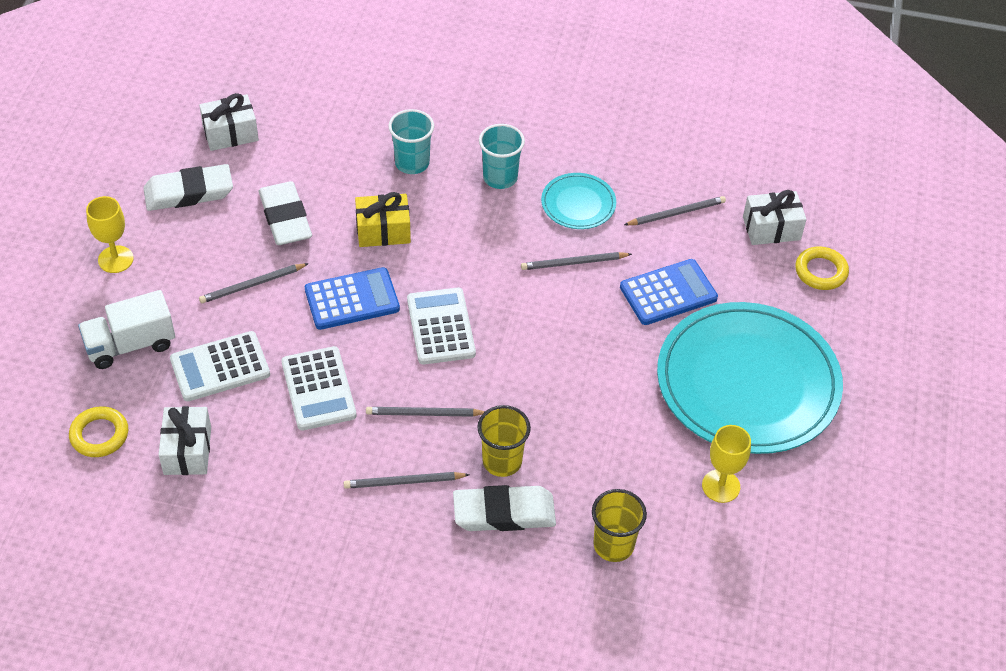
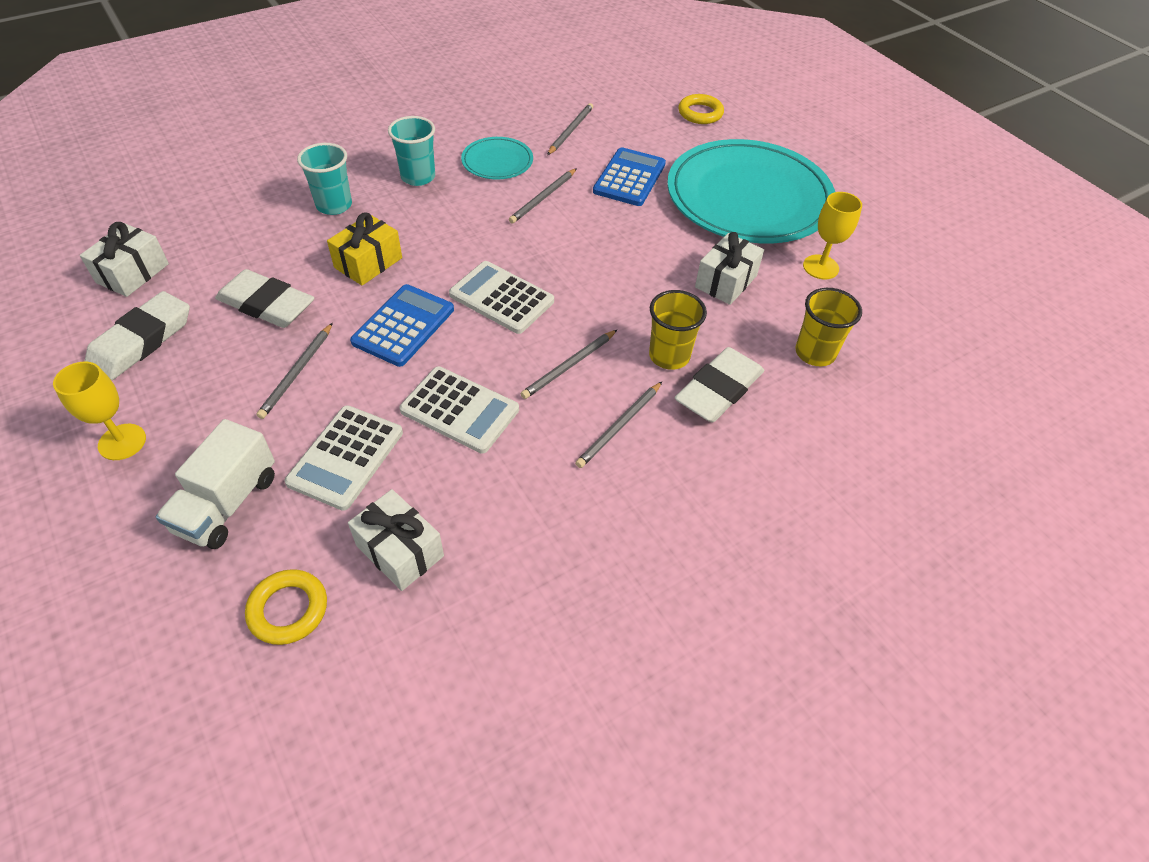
camera: 45 degrees left, 0 degrees up
white gift [743,190,807,245] -> white gift moved to [695,232,764,305]

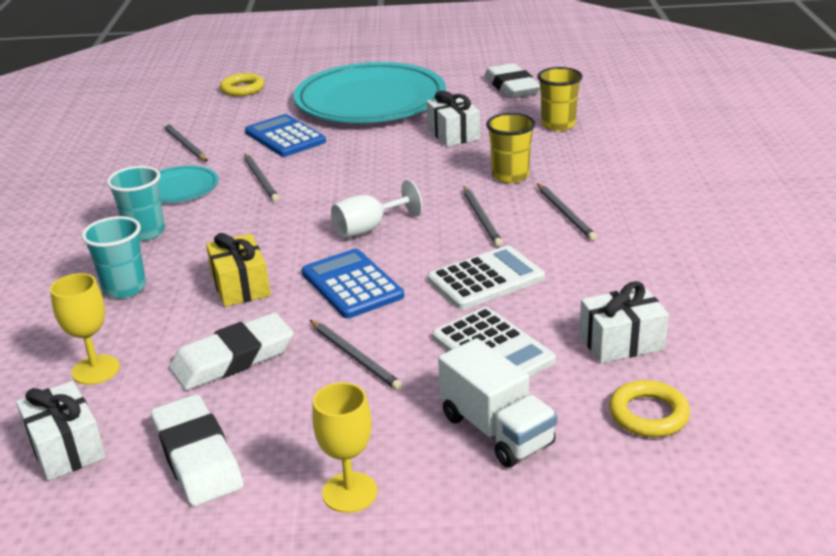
camera: 55 degrees left, 20 degrees down
white calculator [449,261,554,334] -> white goblet [331,180,422,238]
white eraser [675,347,764,422] -> white eraser moved to [485,63,540,99]
yellow goblet [803,192,862,279] -> yellow goblet moved to [50,273,120,385]

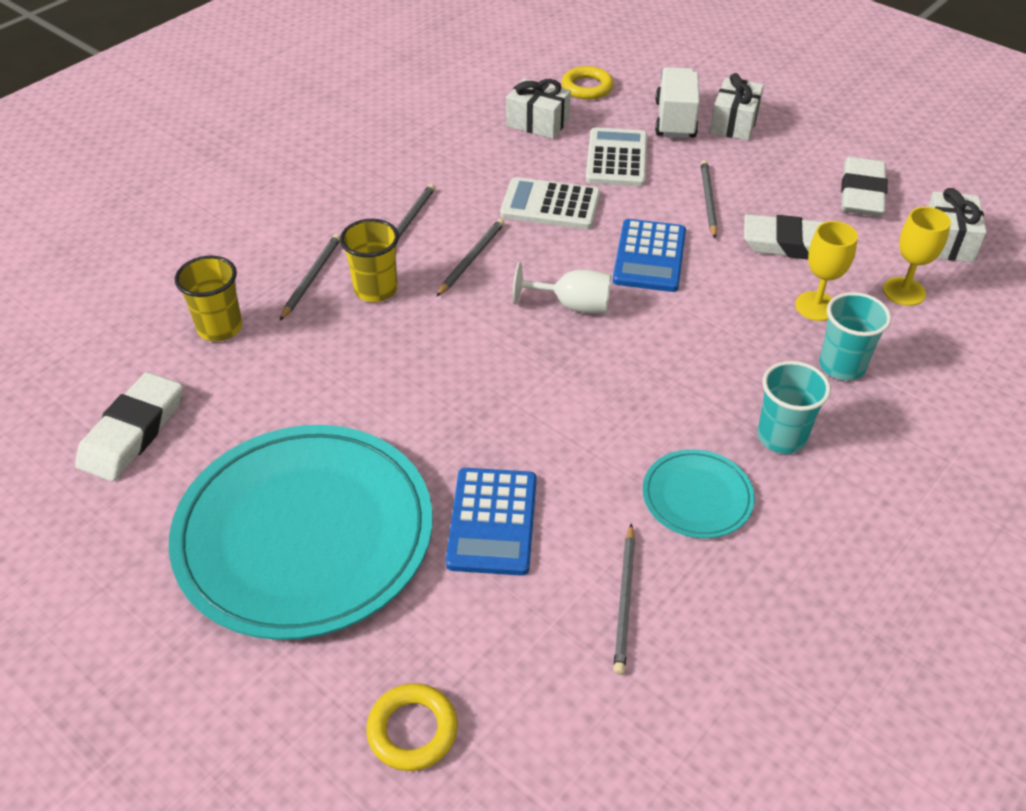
camera: 140 degrees left, 15 degrees up
yellow gift [206,233,271,307] -> none
grey pencil [244,153,279,202] -> grey pencil moved to [280,234,340,321]
yellow goblet [312,382,377,513] -> yellow goblet moved to [795,221,858,321]
white gift [426,91,480,147] -> white gift moved to [710,73,764,140]

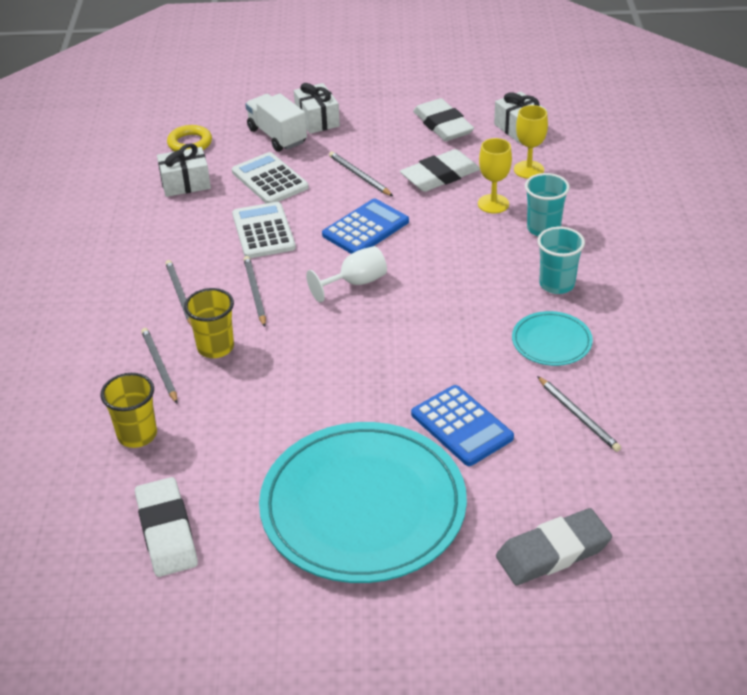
camera: 40 degrees left, 5 degrees down
yellow ring [366,683,458,771] -> grey eraser [496,508,612,585]
white calculator [500,177,600,229] -> white calculator turned 105 degrees clockwise [232,202,296,258]
blue calculator [613,219,686,292] -> blue calculator turned 105 degrees counterclockwise [322,199,409,254]

